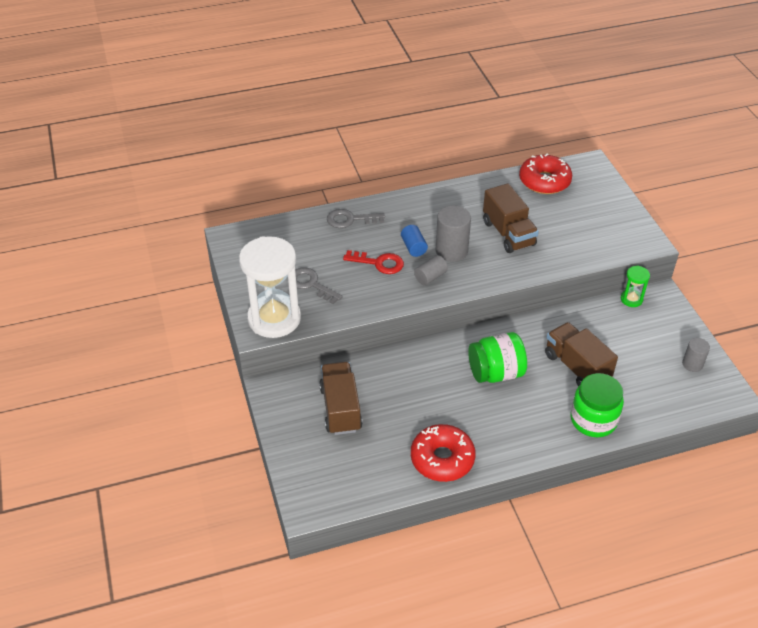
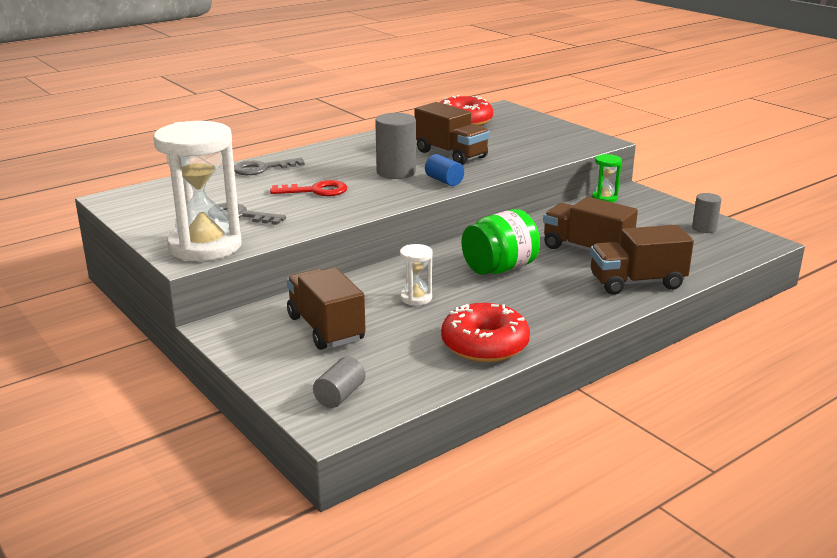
camera: 20 degrees left, 20 degrees down
blue cylinder [401,225,428,257] -> blue cylinder moved to [425,154,464,186]
grey cylinder [414,255,448,286] -> grey cylinder moved to [313,357,366,408]
green jar [571,373,624,437] -> brown truck [590,225,694,295]
none -> white hourglass [400,244,432,305]

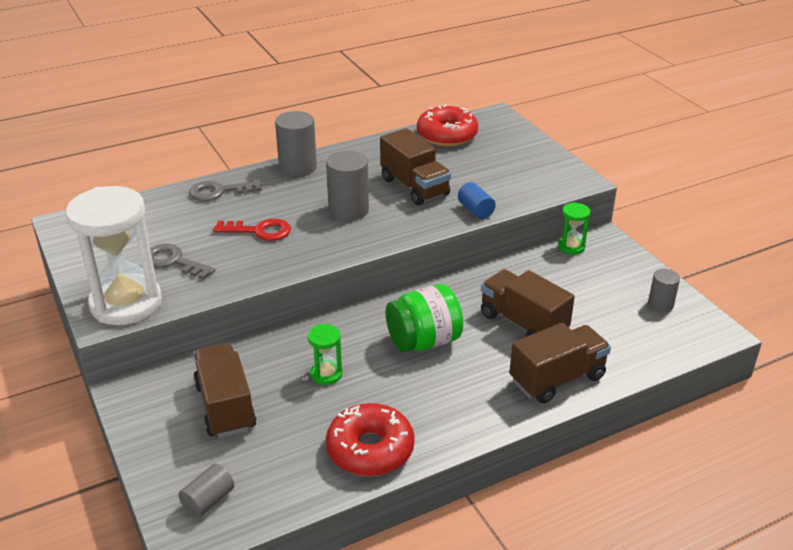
camera: 10 degrees right, 10 degrees up
white hourglass [400,244,432,305] -> green hourglass [308,324,342,385]
blue cylinder [425,154,464,186] -> blue cylinder moved to [458,182,496,219]
brown truck [590,225,694,295] -> brown truck turned 150 degrees clockwise [509,323,611,404]
none -> grey cylinder [275,111,317,177]

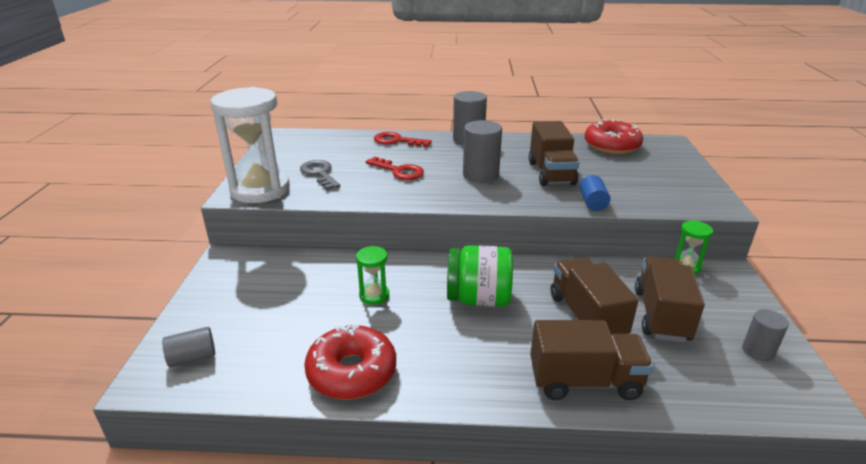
camera: 30 degrees right, 5 degrees down
grey key [189,180,262,201] -> red key [374,132,432,147]
brown truck [193,343,257,438] -> brown truck moved to [635,256,705,342]

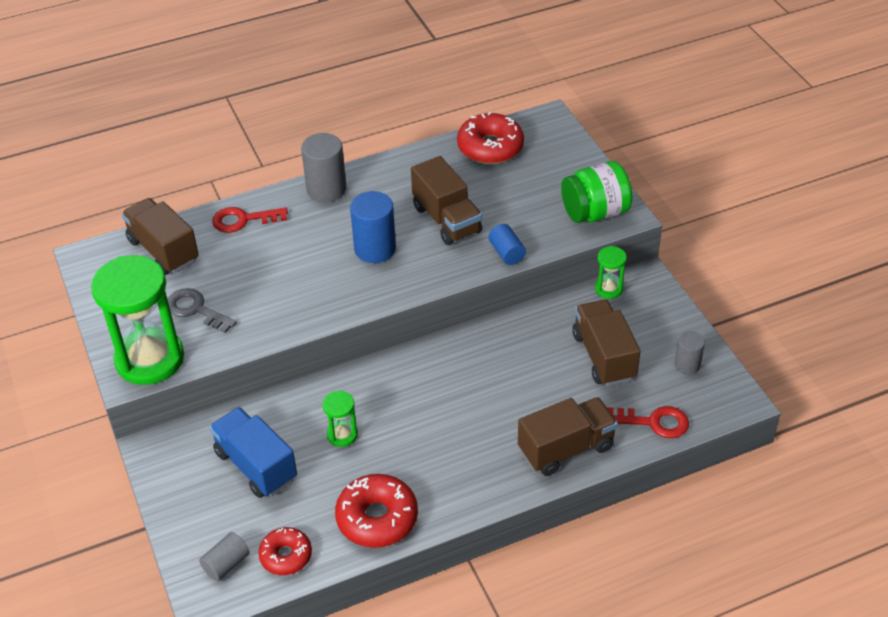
camera: 25 degrees left, 15 degrees up
white hourglass [211,87,290,203] -> green hourglass [91,255,184,385]
red key [366,157,424,180] -> red key moved to [607,406,689,438]
green jar [447,245,513,307] -> green jar moved to [561,161,632,223]
grey cylinder [463,120,502,183] -> blue cylinder [350,191,396,263]
brown truck [550,257,638,334] -> brown truck moved to [122,198,199,275]
none -> blue truck [210,407,297,498]
none -> red donut [258,527,312,575]

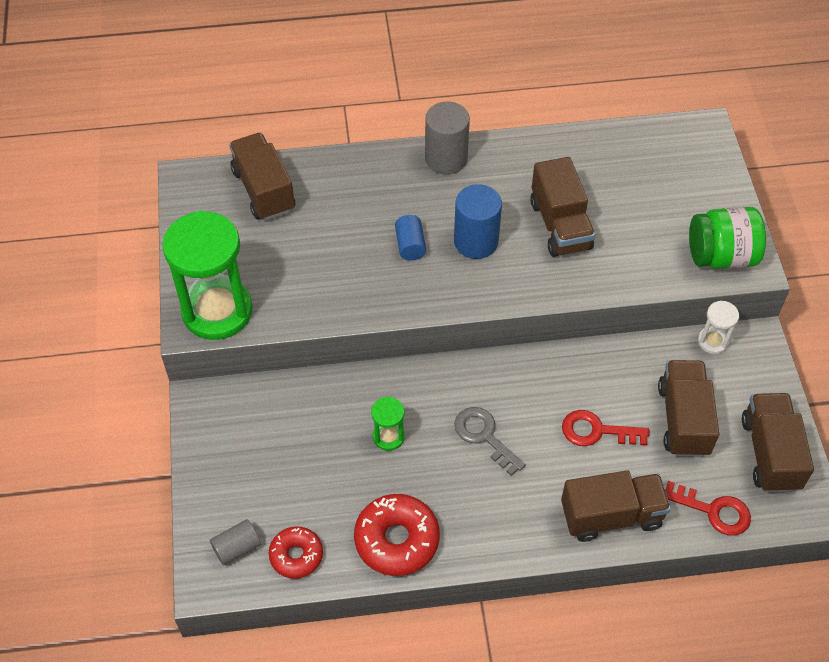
camera: 15 degrees right, 10 degrees up
grey key [167,288,237,333] -> grey key moved to [454,407,526,476]
blue truck [210,407,297,498] -> none
red key [212,207,288,233] -> red key moved to [562,410,650,446]
red donut [457,111,524,164] -> none
blue cylinder [489,224,526,265] -> blue cylinder moved to [395,215,426,260]
green hourglass [595,246,627,299] -> white hourglass [698,301,739,354]
grey cylinder [674,331,705,375] -> brown truck [742,393,814,493]

